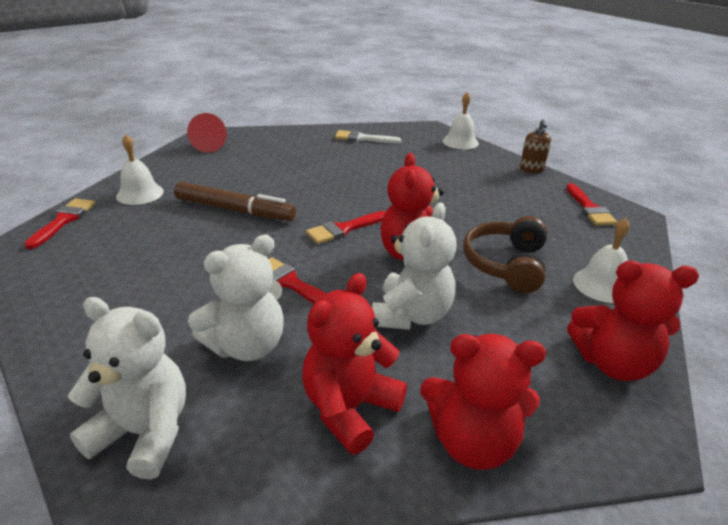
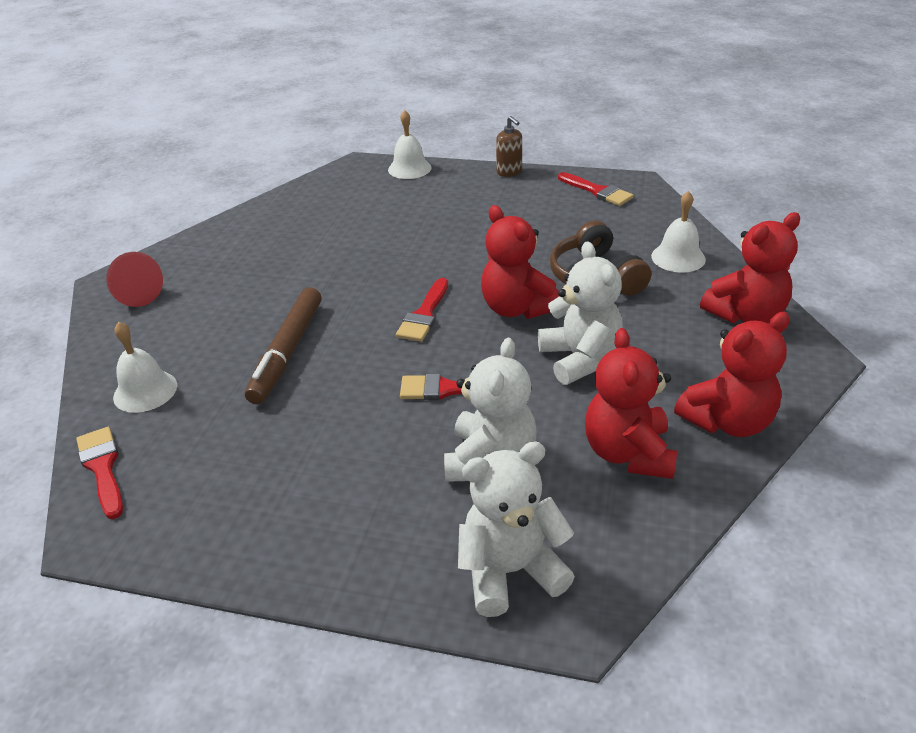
camera: 35 degrees left, 5 degrees up
brown marker [174,182,296,221] -> brown marker turned 120 degrees clockwise [245,287,322,404]
white brush [335,130,401,144] -> none

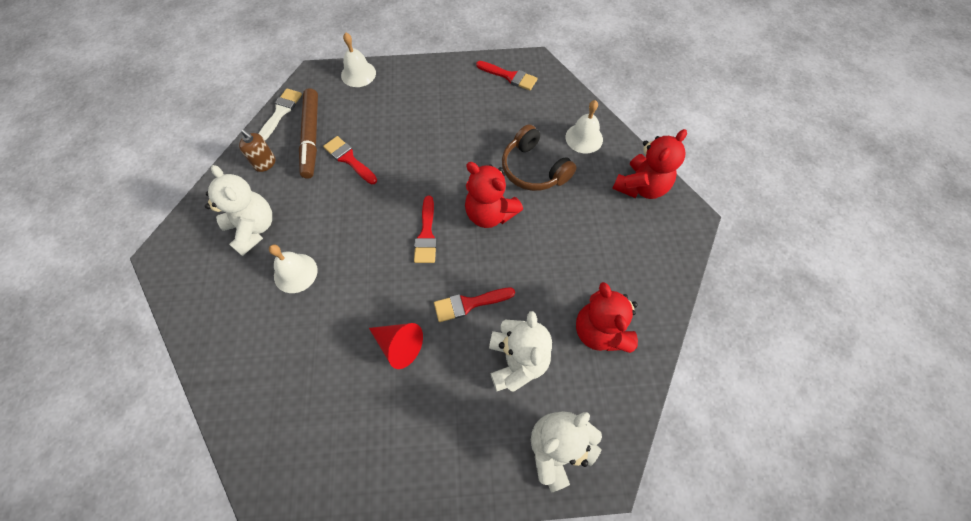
camera: 20 degrees left, 25 degrees up
red brush [76,427,123,519] -> red brush moved to [323,136,377,184]
red cone [106,252,163,307] -> red cone moved to [369,323,423,369]
white bell [113,322,177,413] -> white bell moved to [269,244,318,293]
brown marker [245,287,322,404] -> brown marker moved to [299,88,318,179]
brown soap dispenser [496,116,522,177] -> brown soap dispenser moved to [239,129,275,172]
white teddy bear [538,241,623,385] -> white teddy bear moved to [205,165,272,256]
red teddy bear [674,312,790,437] -> none
none -> white brush [258,88,302,140]

